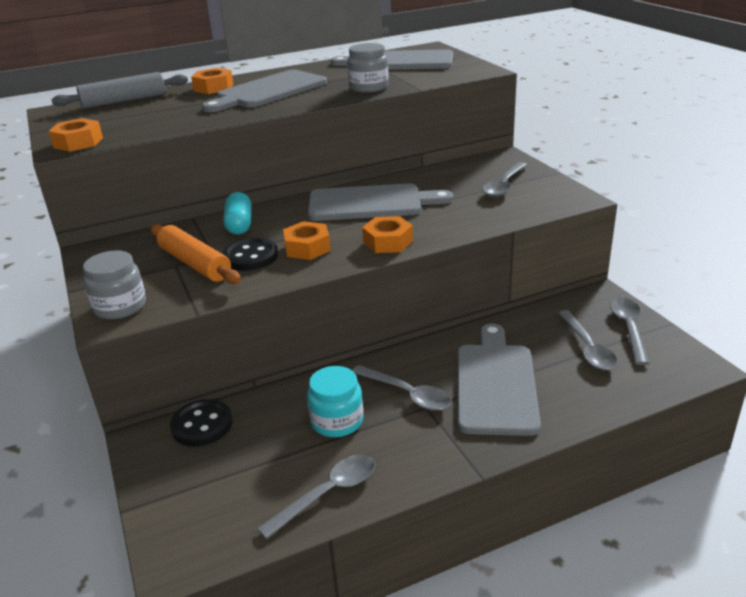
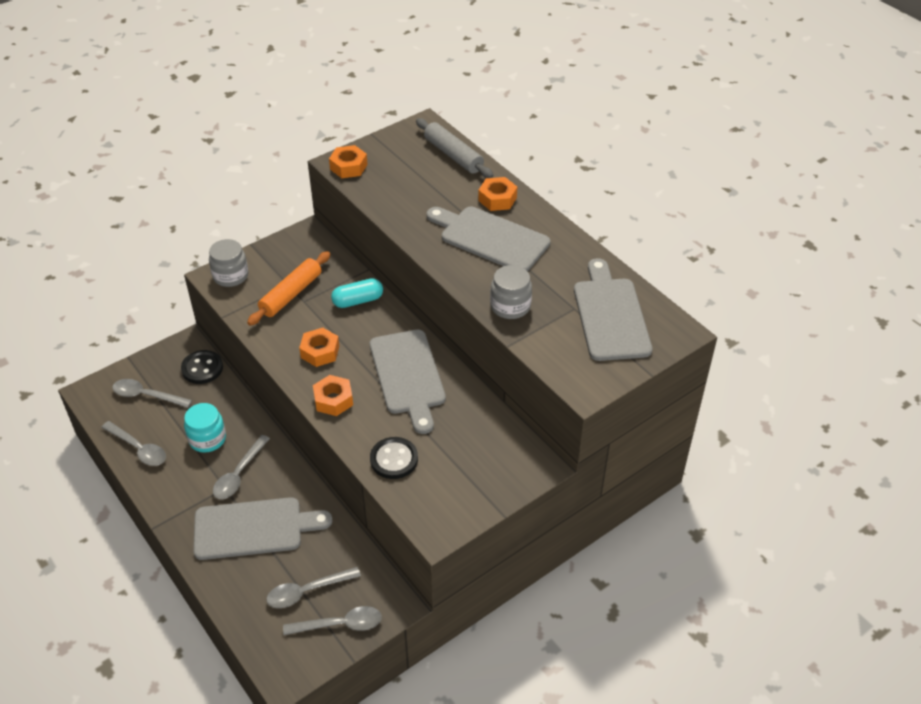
camera: 75 degrees right, 15 degrees up
black button [222,238,278,271] -> black button moved to [370,437,418,479]
grey spoon [483,162,527,197] -> grey spoon moved to [112,379,192,408]

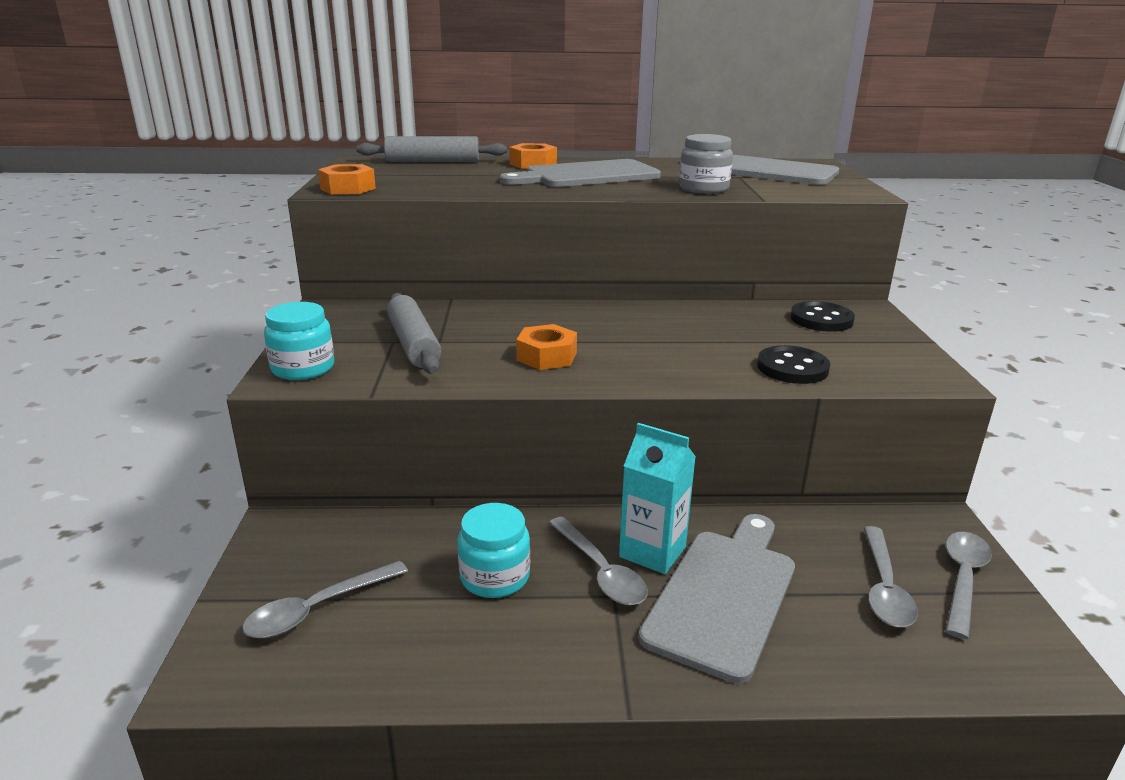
camera: 55 degrees left, 20 degrees down
grey spoon [101,421,166,466] -> none
black button [181,350,223,384] -> black button moved to [790,301,855,332]
grey jar [209,239,248,287] -> turquoise jar [264,302,334,380]
orange rolling pin [247,251,331,326] -> grey rolling pin [387,293,441,374]
orange nut [313,375,353,416] -> none
turquoise capsule [331,278,383,308] -> none
grey cutting board [370,330,446,434] -> none
none -> turquoise carton [619,423,696,574]

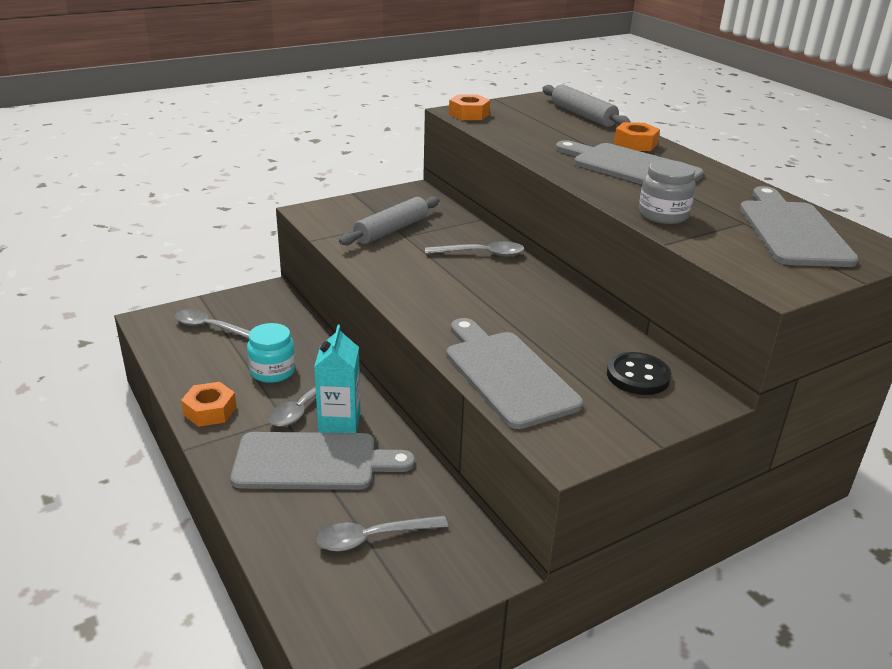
camera: 60 degrees right, 5 degrees up
turquoise jar [264,302,334,380] -> none
orange nut [516,324,577,370] -> orange nut moved to [181,382,236,427]
black button [757,345,830,384] -> grey cutting board [446,318,583,429]
grey spoon [946,532,992,639] -> grey spoon moved to [425,241,525,257]

